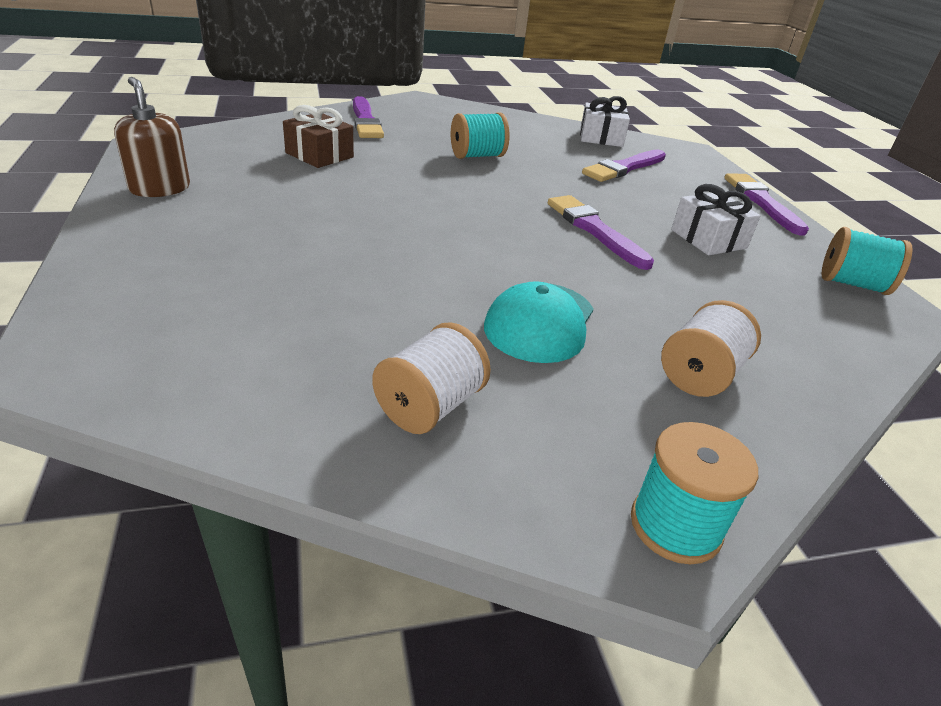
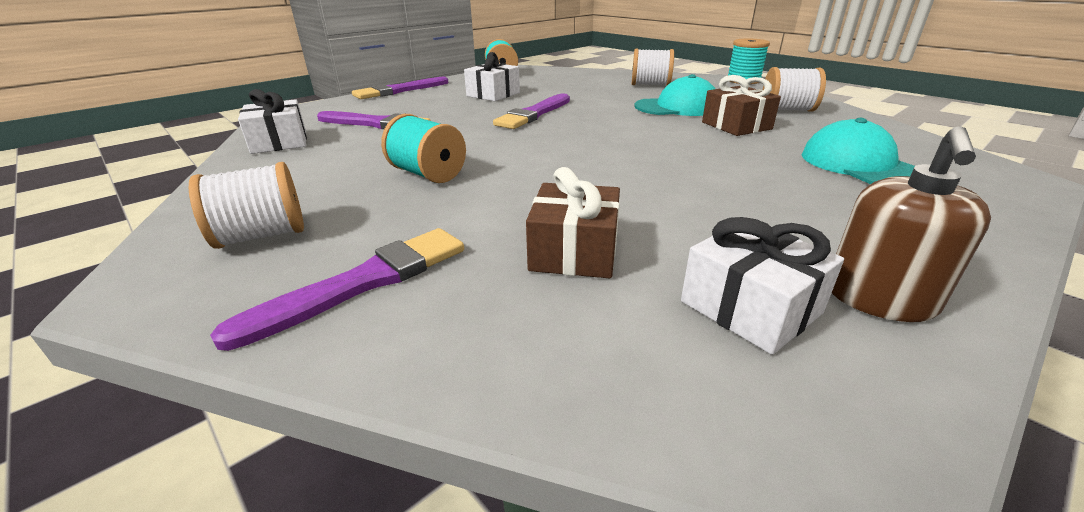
camera: 115 degrees left, 5 degrees down
none -> white spool [189,162,304,249]
none -> white gift [681,217,844,355]
none -> brown gift [702,75,781,136]
none -> turquoise cap [802,118,915,184]

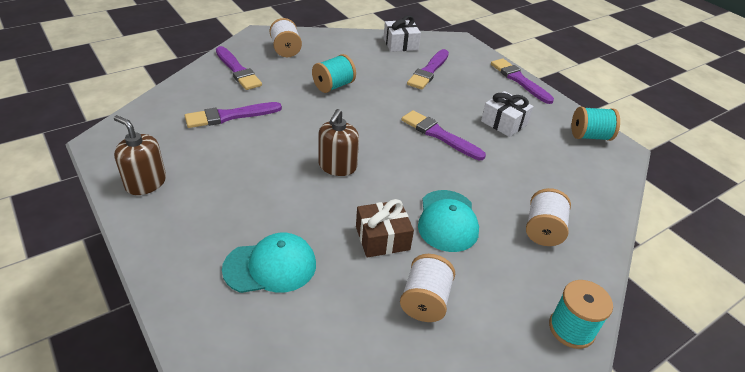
camera: 95 degrees right, 10 degrees up
brown gift [526,167,620,278] -> purple brush [185,102,282,128]
white gift [681,217,844,355] -> none
none -> brown soap dispenser [318,109,359,176]

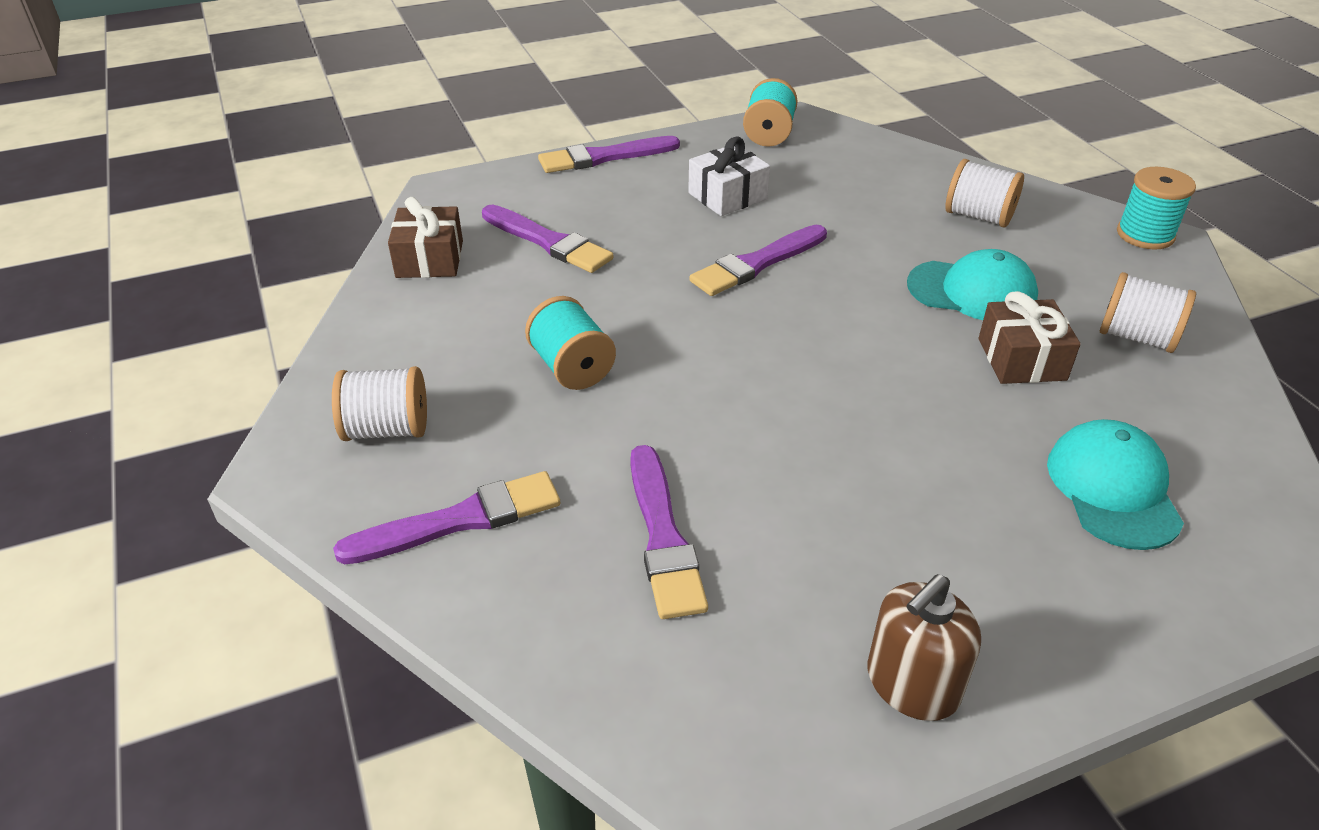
camera: 75 degrees left, 0 degrees up
brown soap dispenser [318,109,359,176] -> none
white gift [383,15,421,52] -> brown gift [388,197,463,278]

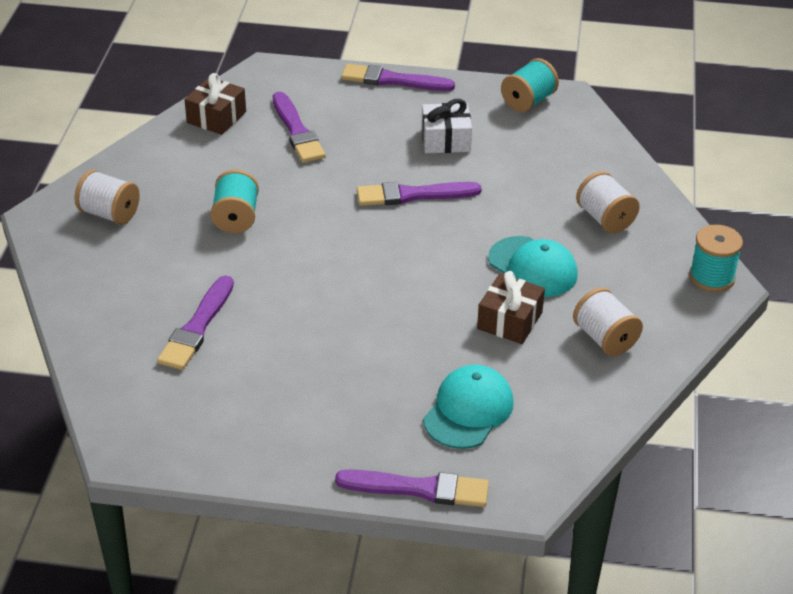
camera: 30 degrees right, 0 degrees up
purple brush [333,471,560,564] -> purple brush moved to [335,469,489,507]
brown soap dispenser [868,574,981,721] -> none

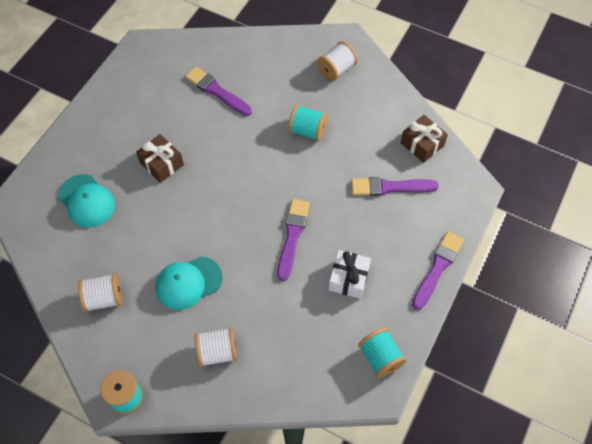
camera: 110 degrees right, 20 degrees up
purple brush [335,469,489,507] -> none
brown gift [477,271,545,344] -> brown gift moved to [136,134,184,183]

